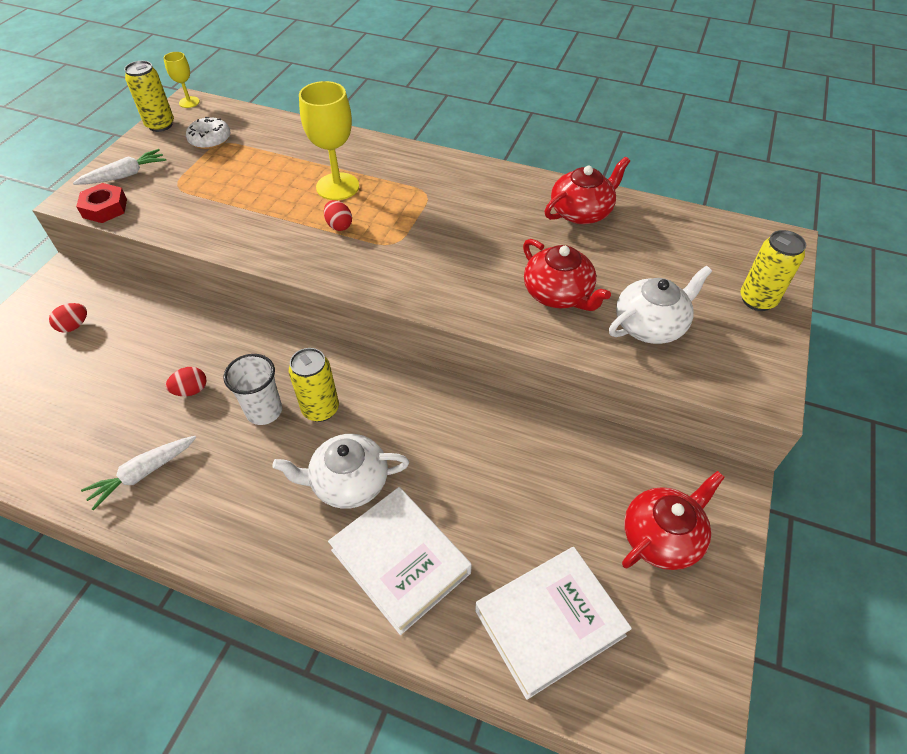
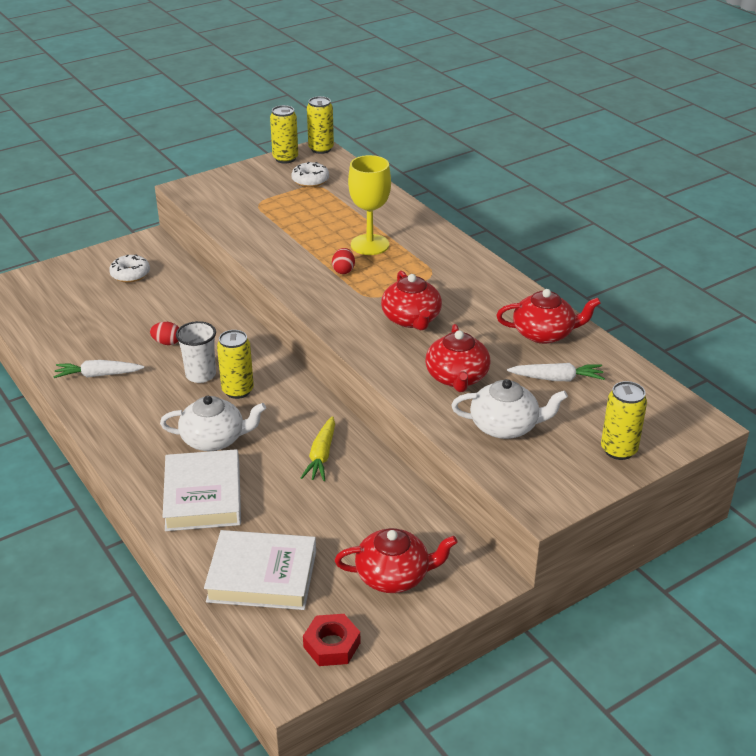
camera: 35 degrees right, 15 degrees down
red egg [49,303,87,333] -> white donut [109,254,150,283]
white carrot [73,149,166,185] -> white carrot moved to [507,363,605,381]
red nut [76,183,127,223] -> red nut moved to [303,614,360,666]
yellow goblet [163,52,200,108] -> yellow can [307,96,334,154]
white teapot [272,434,409,509] -> white teapot turned 150 degrees clockwise [160,396,266,451]
none -> yellow carrot [301,416,335,481]
none -> red teapot [381,270,442,330]

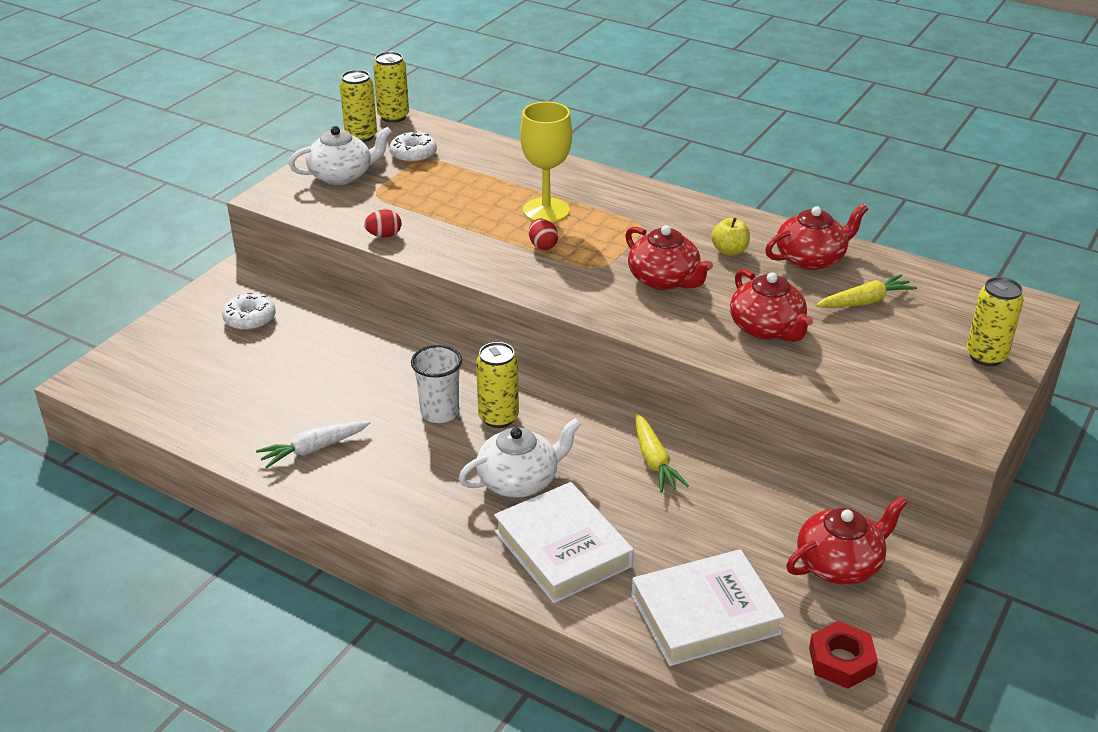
camera: 25 degrees left, 0 degrees up
red egg [150,322,179,345] -> red egg moved to [364,209,401,237]
white teapot [452,379,568,439] -> white teapot moved to [289,126,392,185]
white carrot [507,363,605,381] -> yellow carrot [816,274,917,308]
none -> yellow apple [711,218,750,256]

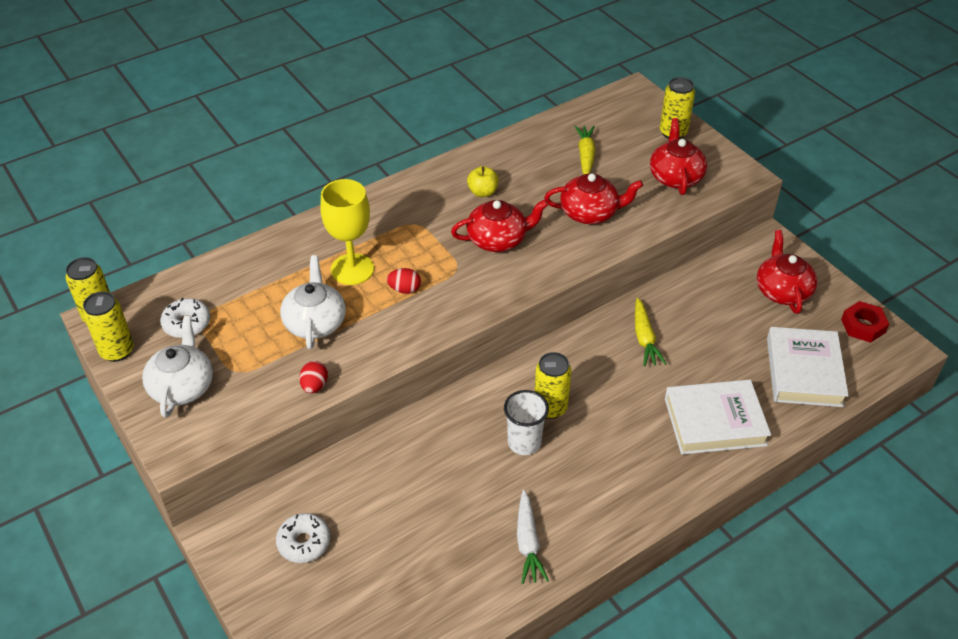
camera: 65 degrees left, 10 degrees up
white teapot [459,418,581,498] -> white teapot moved to [280,255,346,349]
yellow carrot [635,414,689,492] -> yellow carrot turned 75 degrees clockwise [635,298,666,366]
red teapot [765,204,868,270] -> red teapot moved to [650,118,707,195]

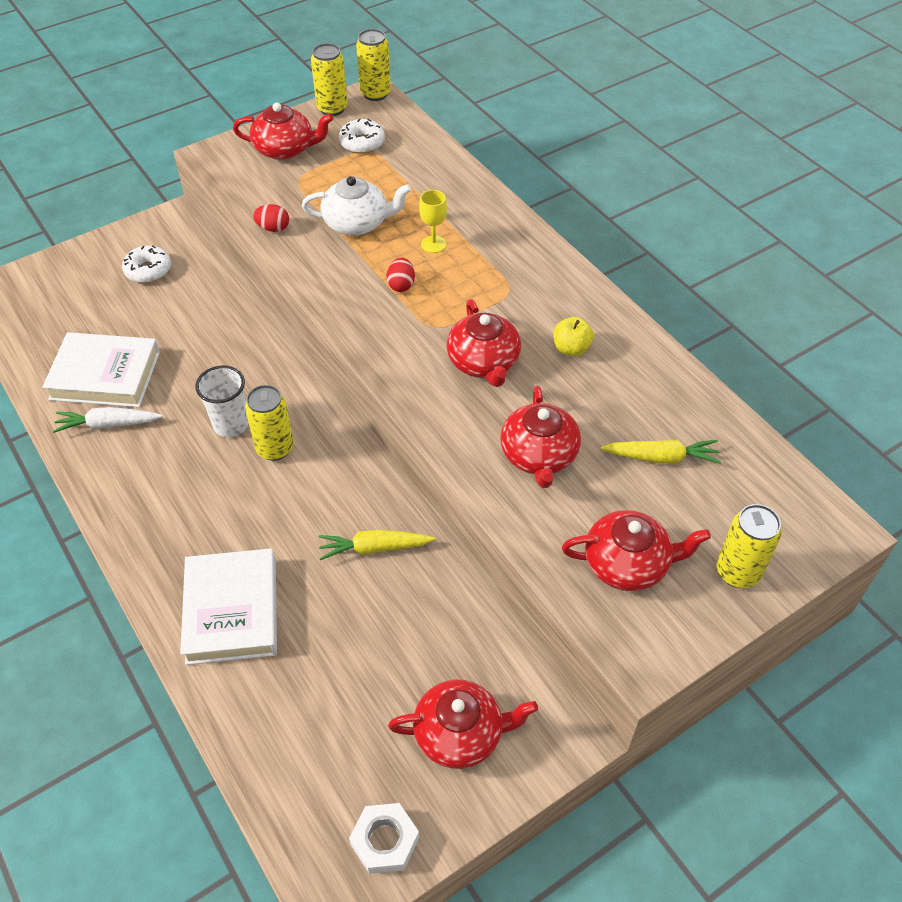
camera: 90 degrees right, 5 degrees up
white teapot [142,315,213,418] -> red teapot [233,103,333,160]
yellow goblet [320,179,374,285] -> yellow goblet [419,190,447,253], size x0.54
white book [767,327,849,407] -> white book moved to [42,332,160,407]
red nut [841,301,889,343] -> white nut [349,803,419,874]

